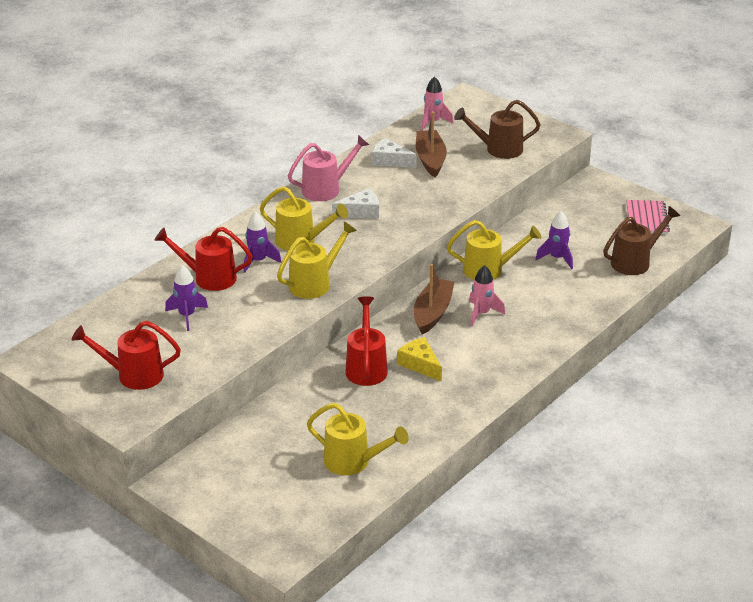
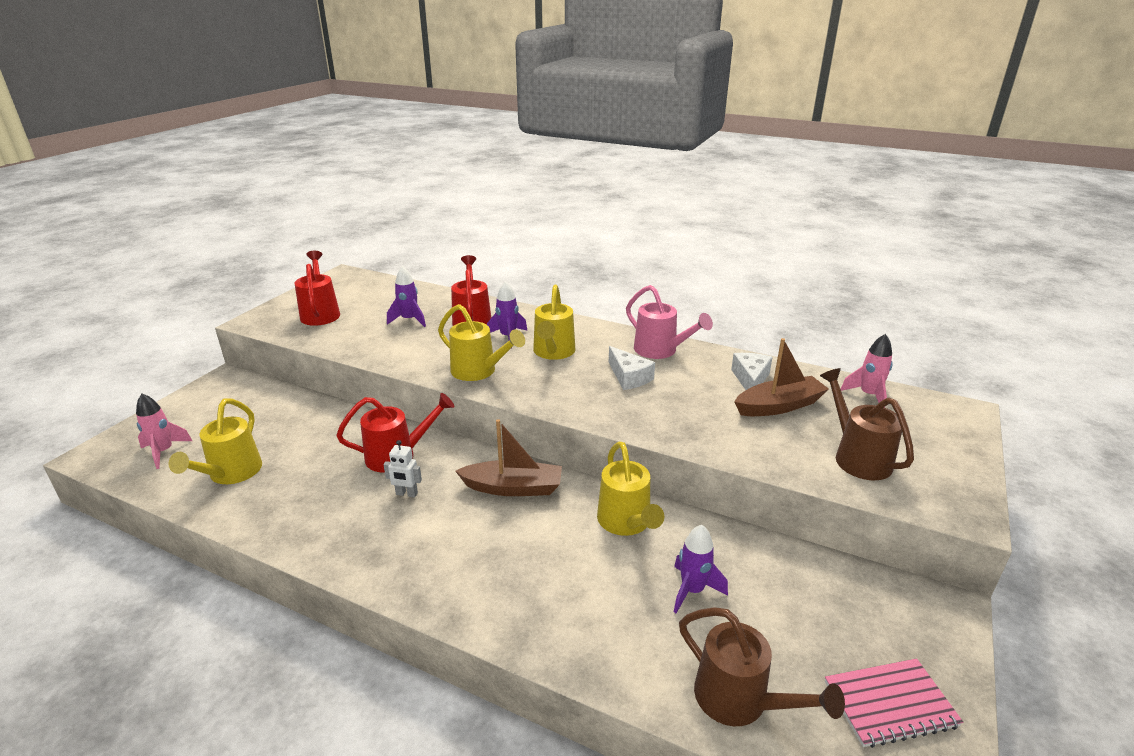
camera: 75 degrees right, 5 degrees down
yellow cheese [397,337,442,382] -> white robot [383,440,422,498]
pink rocket [469,265,505,326] -> pink rocket moved to [136,394,192,469]

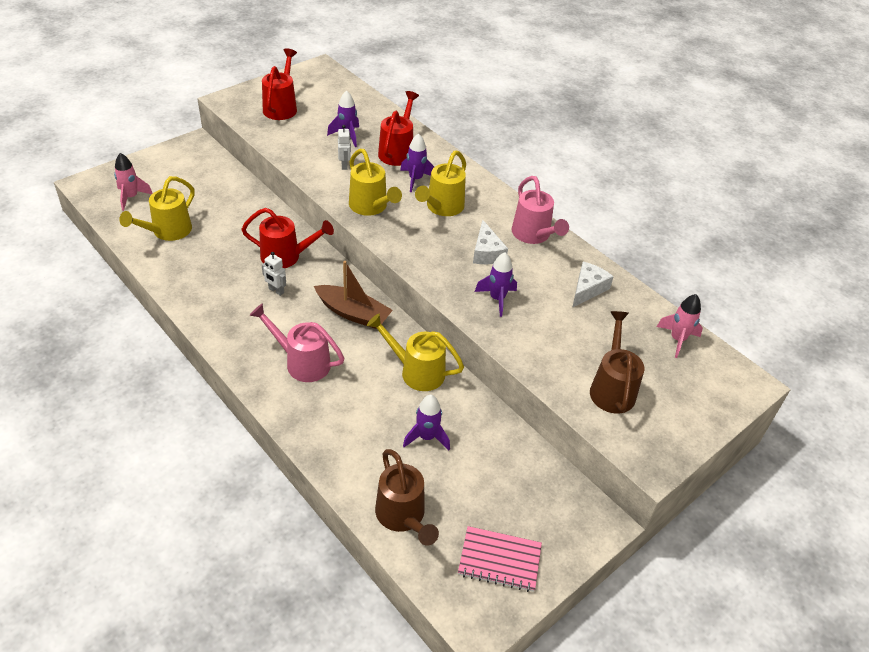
camera: 20 degrees right, 15 degrees up
yellow watering can [597,441,664,536] -> yellow watering can turned 105 degrees clockwise [367,314,464,391]
brown boat [734,338,829,416] -> none
none -> pink watering can [250,303,344,382]
none -> white robot [338,125,351,170]
none -> purple rocket [475,252,517,317]

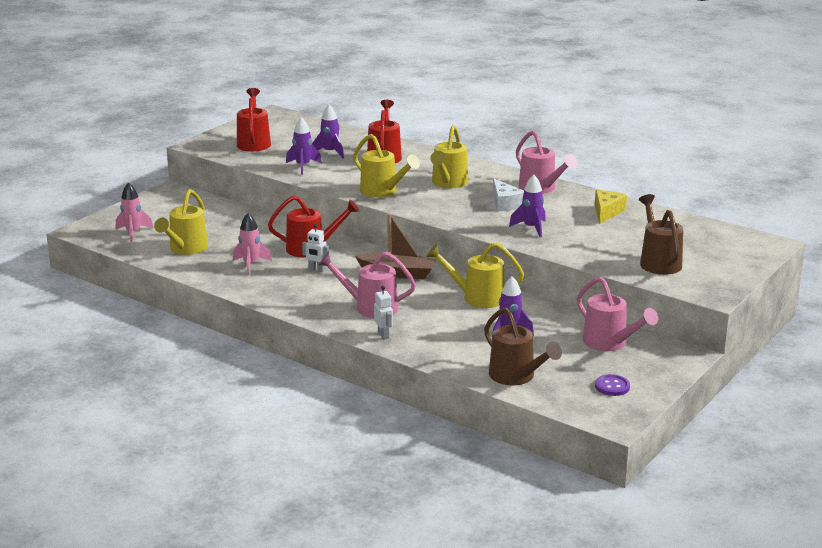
camera: 10 degrees left, 20 degrees down
white robot [338,125,351,170] -> white robot moved to [374,286,393,340]
purple rocket [400,133,434,192] -> purple rocket moved to [286,117,322,175]
pink notebook [458,526,542,592] -> purple button [595,374,630,396]
white cheese [572,262,614,308] -> yellow cheese [595,190,627,224]
pink rocket [657,294,703,358] -> pink rocket moved to [233,213,272,275]
none -> pink watering can [577,277,658,351]

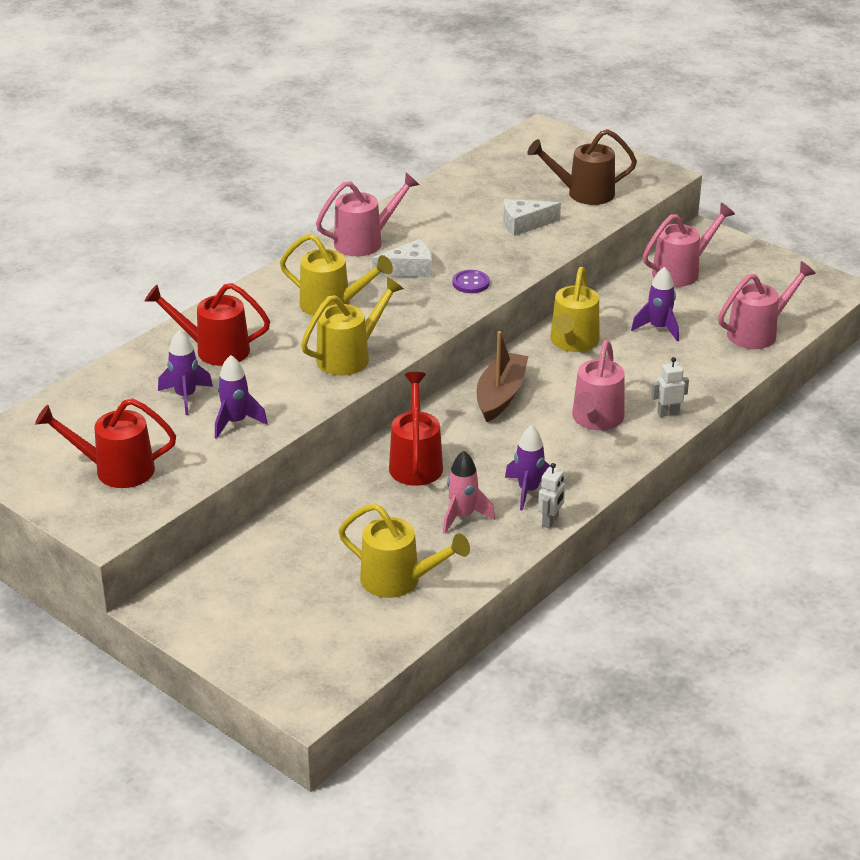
camera: 85 degrees left, 10 degrees up
pink rocket [116,182,153,242] -> none
white robot [302,224,329,272] -> white robot moved to [538,463,565,528]
brown watering can [484,308,562,385] -> pink watering can [718,261,816,349]
purple rocket [509,175,546,237] -> purple rocket moved to [505,425,551,511]
yellow cheese [595,190,627,224] -> none
purple button [595,374,630,396] -> purple button moved to [452,270,490,293]
none -> white cheese [503,199,561,236]

